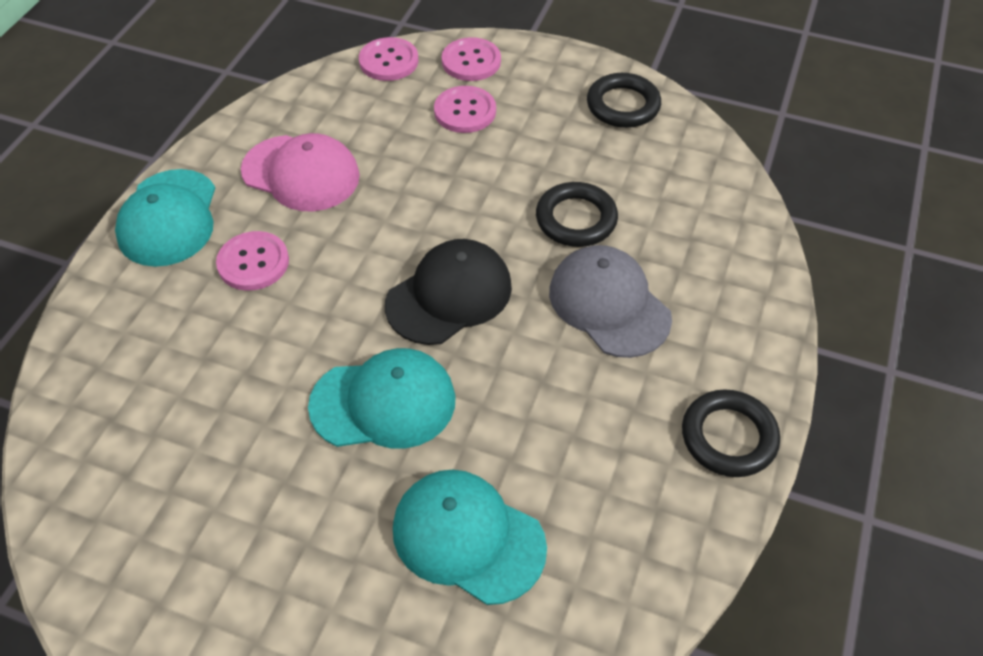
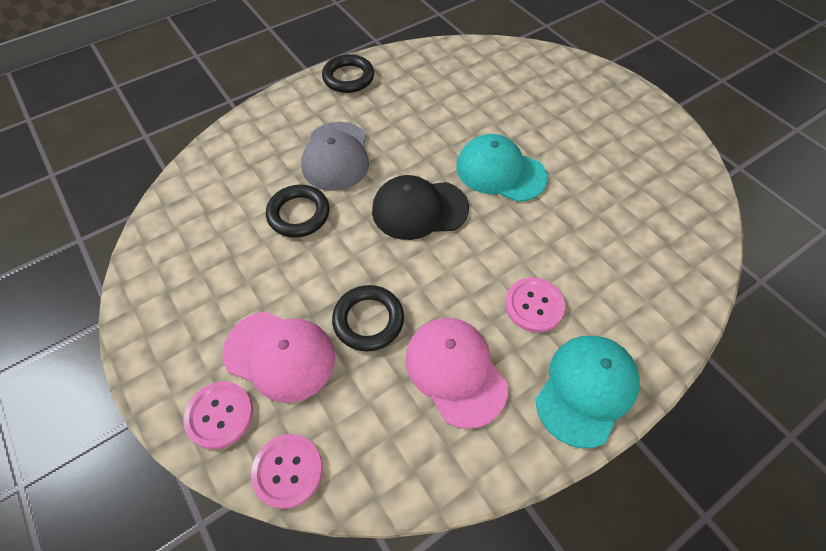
camera: 145 degrees left, 5 degrees up
turquoise cap [393,470,547,605] -> none
pink button [434,86,496,133] -> pink cap [222,311,335,403]
black ring [587,73,661,128] -> black ring moved to [332,285,404,352]

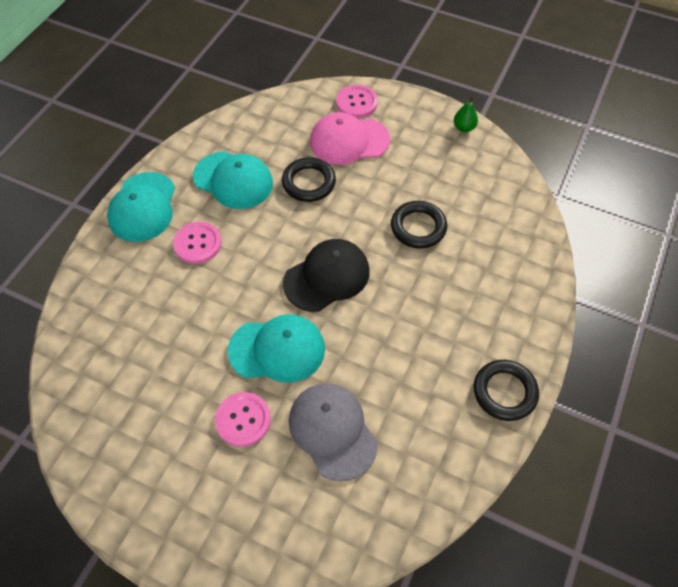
camera: 150 degrees right, 0 degrees up
pink button [251,434,323,509] -> pink button moved to [215,392,271,447]
grey cap [301,122,369,191] -> grey cap moved to [289,383,378,481]
pink cap [405,318,508,429] -> turquoise cap [193,151,273,209]
none -> green pear [454,96,478,132]

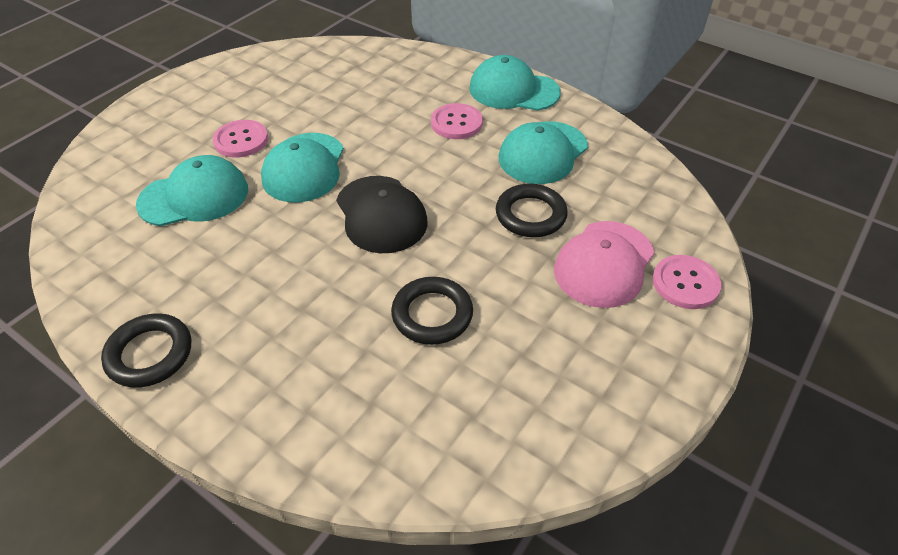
camera: 100 degrees right, 10 degrees down
grey cap [289,383,378,481] -> turquoise cap [136,155,248,226]
pink cap [310,112,390,165] -> pink cap turned 150 degrees counterclockwise [554,221,655,308]
green pear [454,96,478,132] -> none

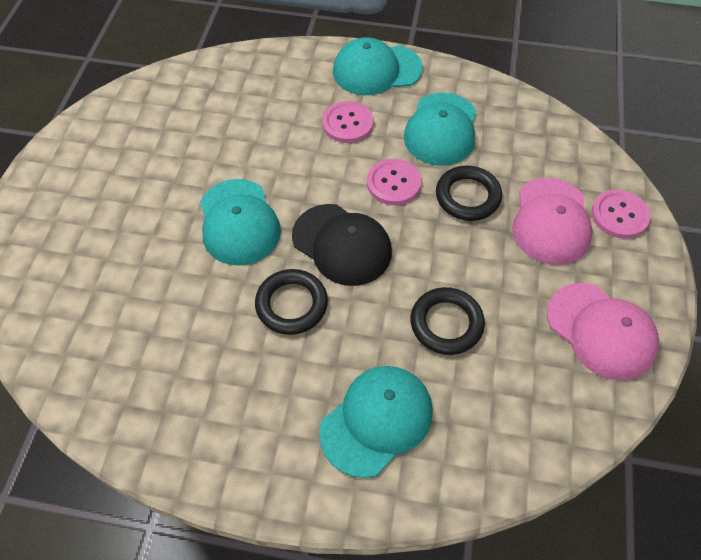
camera: 25 degrees left, 10 degrees up
black ring [101,313,191,388] -> black ring moved to [255,269,328,335]
turquoise cap [136,155,248,226] -> turquoise cap moved to [319,366,433,478]
pink button [213,120,268,158] -> pink button moved to [367,159,421,205]
none -> pink cap [547,283,659,381]

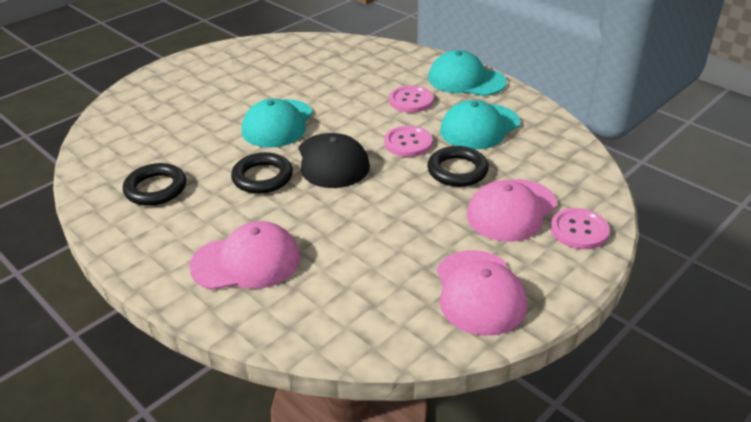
camera: 35 degrees right, 20 degrees down
turquoise cap [319,366,433,478] -> pink cap [189,221,300,290]
black ring [410,287,485,355] -> black ring moved to [123,163,186,206]

